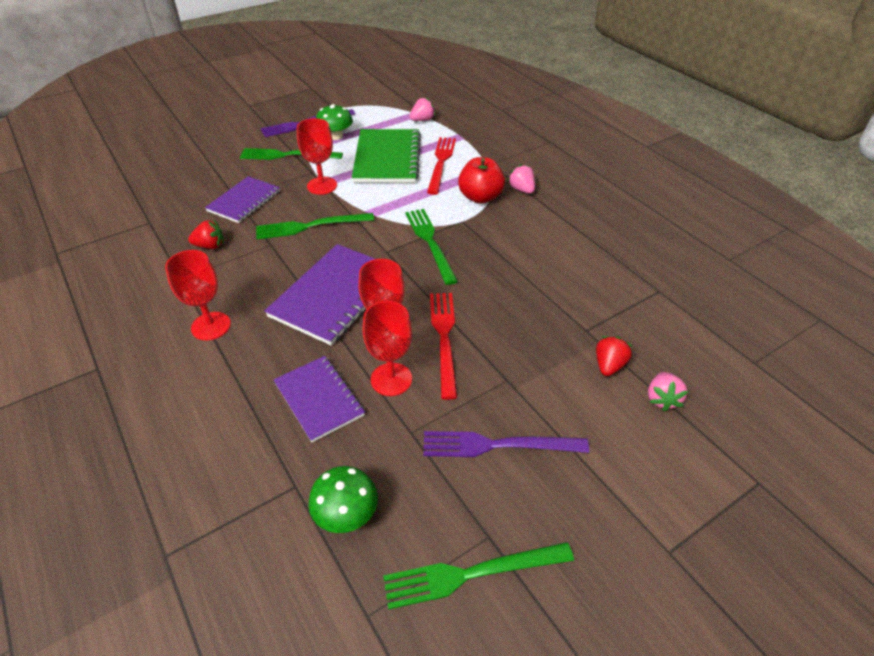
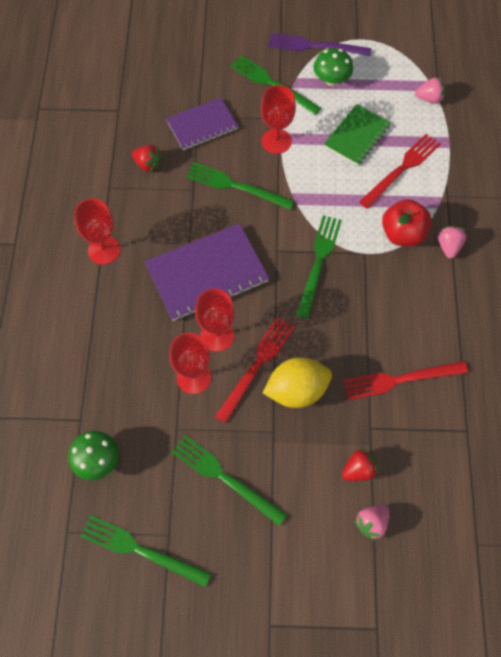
camera: 35 degrees right, 20 degrees up
purple notebook [274,356,365,442] -> none
green notebook [352,129,421,183] -> green notebook [324,104,391,166], size x0.64
purple fork [423,431,589,457] -> green fork [171,435,287,526]
none -> yellow lemon [263,357,332,408]
none -> red fork [343,361,468,400]

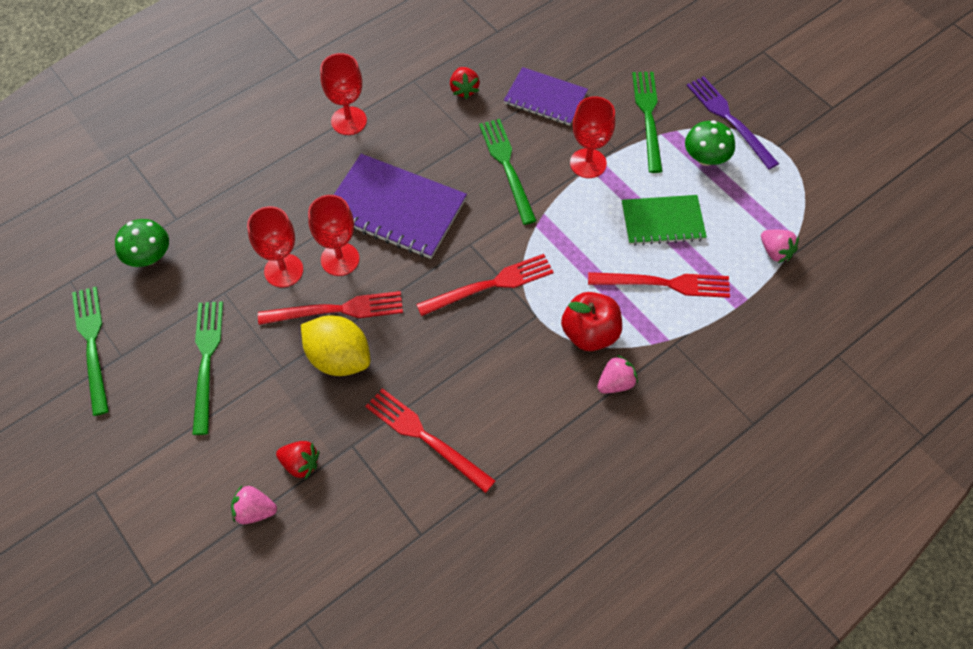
camera: 50 degrees right, 5 degrees down
green fork [296,215,342,318] -> red fork [416,254,554,316]

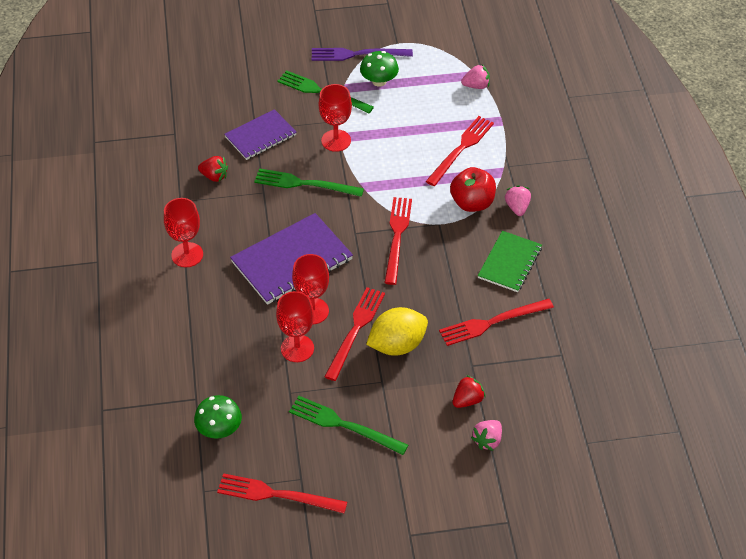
camera: 60 degrees left, 10 degrees down
green fork [72,287,109,416] -> red fork [217,473,347,513]
green notebook [622,195,707,246] -> green notebook moved to [478,231,542,292]

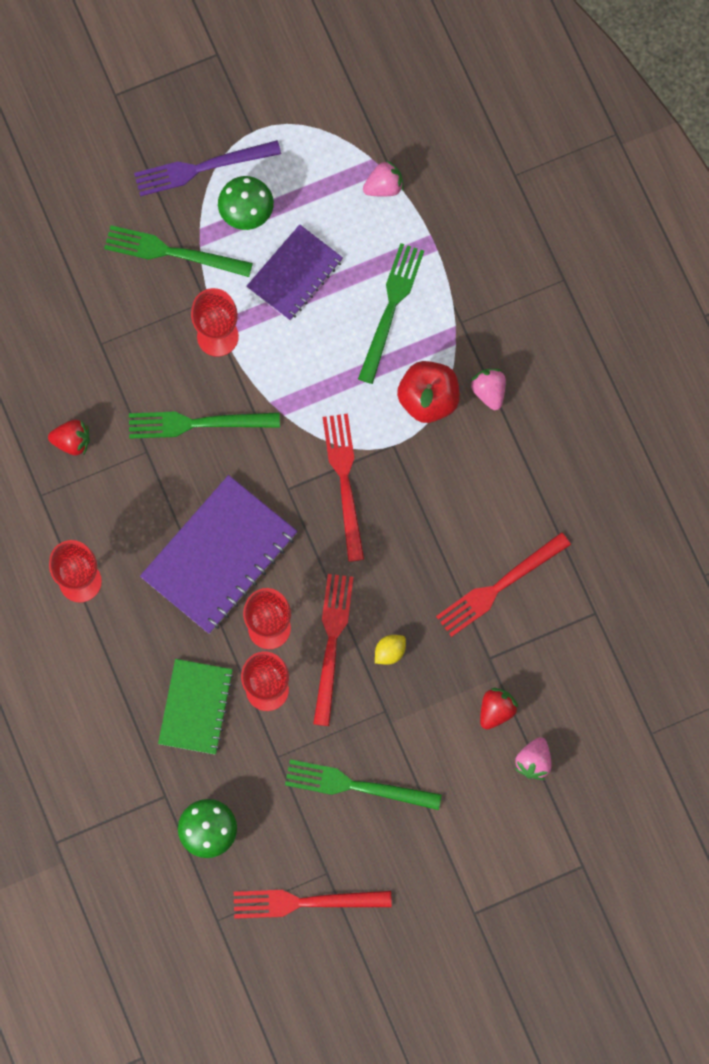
camera: 15 degrees left, 25 degrees up
purple notebook [224,109,297,160] -> purple notebook moved to [246,224,343,321]
yellow lemon [366,307,428,356] -> yellow lemon [375,635,406,665], size x0.46
red fork [426,116,494,186] -> green fork [358,243,424,384]
green notebook [478,231,542,292] -> green notebook moved to [158,659,234,755]

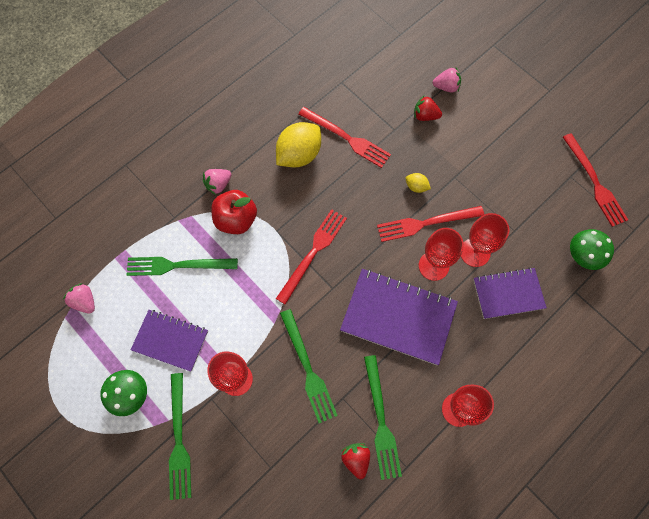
camera: 110 degrees left, 5 degrees down
purple fork [134,140,281,196] -> none
green notebook [158,659,234,755] -> purple notebook [473,267,547,319]
green fork [285,759,442,810] -> green fork moved to [364,355,402,480]
red fork [323,414,364,562] -> red fork turned 150 degrees clockwise [276,209,347,305]
none -> yellow lemon [276,122,321,168]

